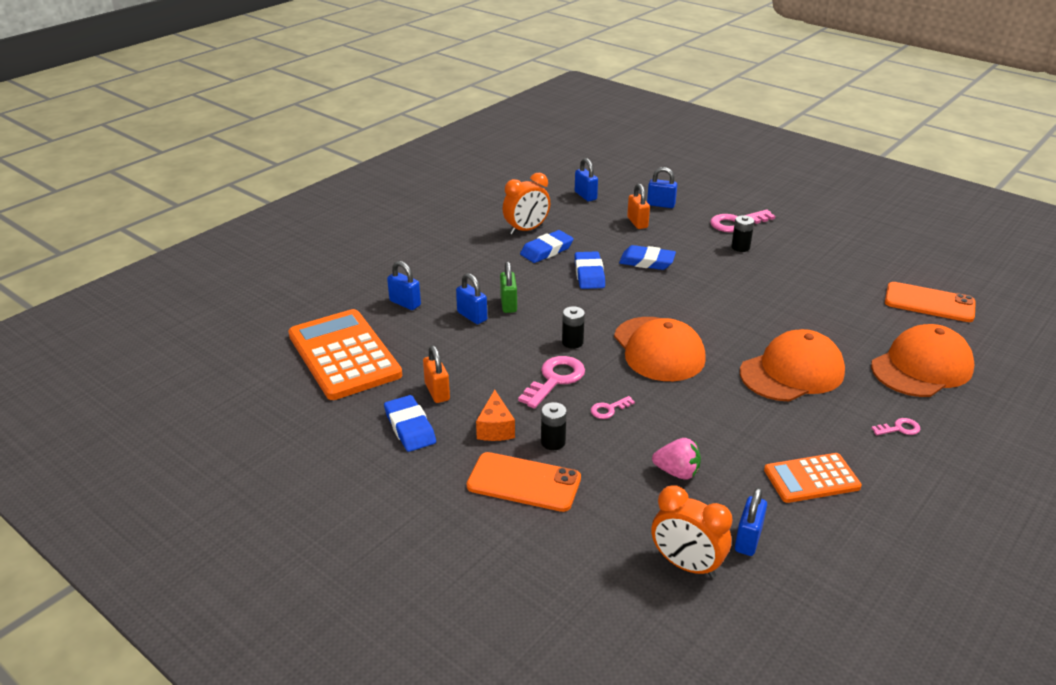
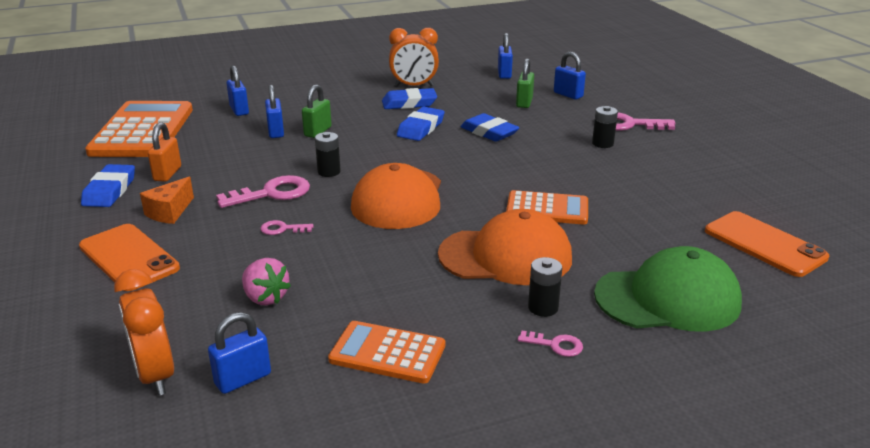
camera: 30 degrees right, 5 degrees down
black battery [541,402,567,450] -> black battery moved to [528,257,562,317]
orange padlock [627,183,650,229] -> green padlock [516,58,534,108]
orange cap [871,324,975,397] -> green cap [594,246,742,332]
none -> orange calculator [506,190,588,225]

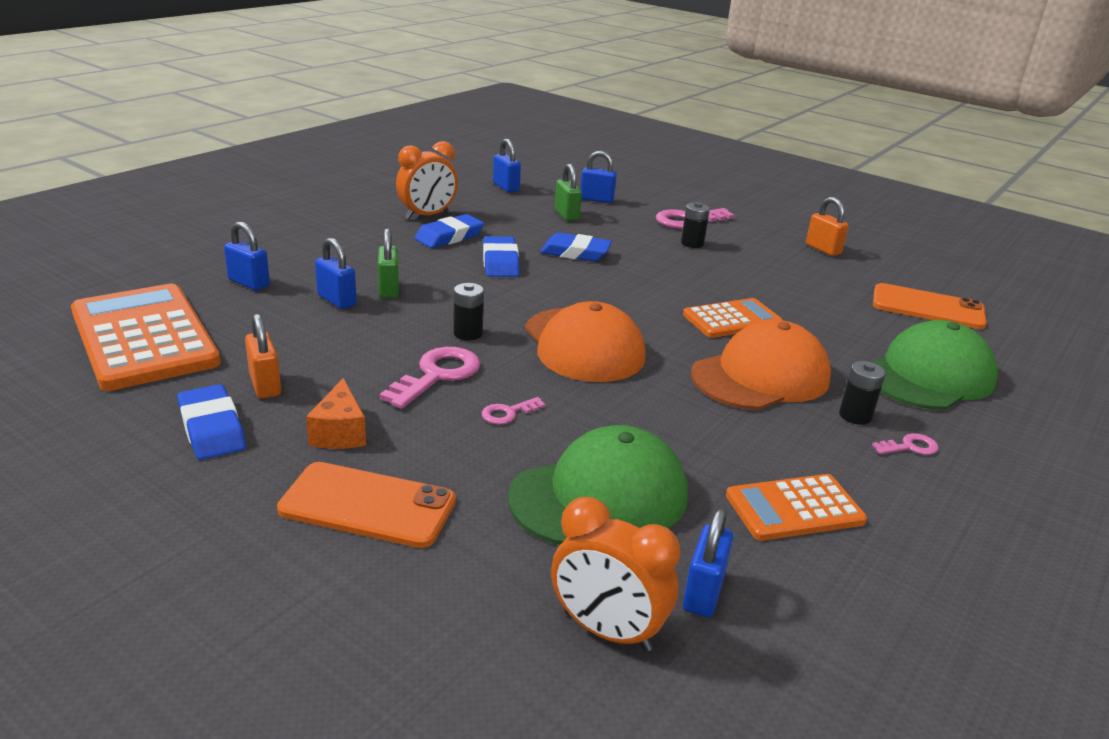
camera: 35 degrees left, 0 degrees up
pink strawberry [242,258,291,305] -> green cap [508,425,688,545]
none -> orange padlock [806,197,849,256]

